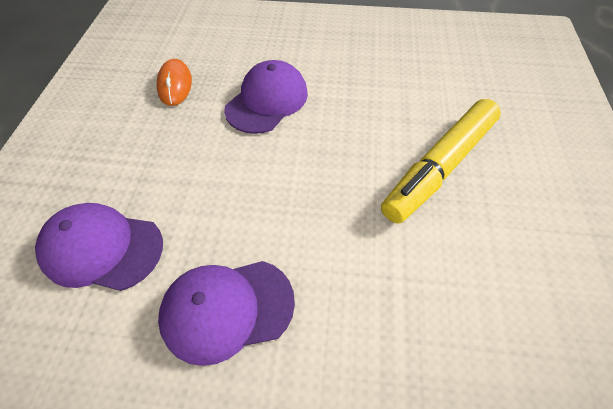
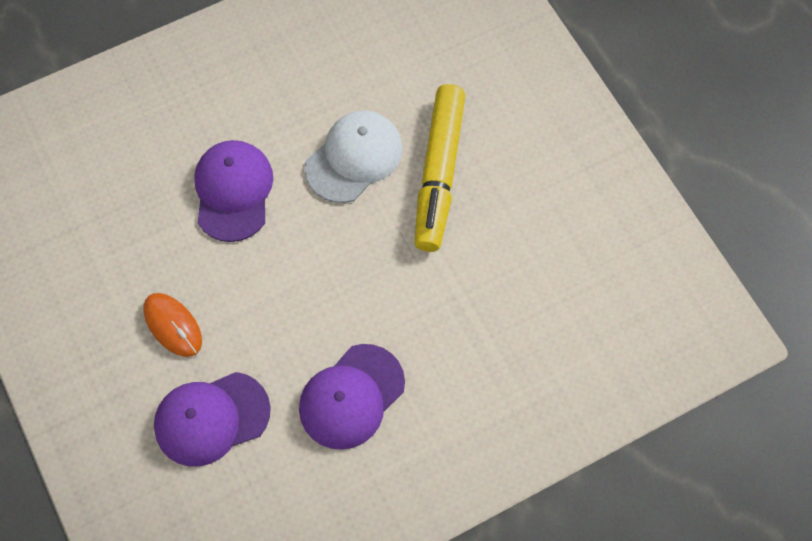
camera: 35 degrees left, 10 degrees up
orange mouse [157,59,192,106] -> orange mouse moved to [143,293,202,357]
none -> white cap [305,110,403,203]

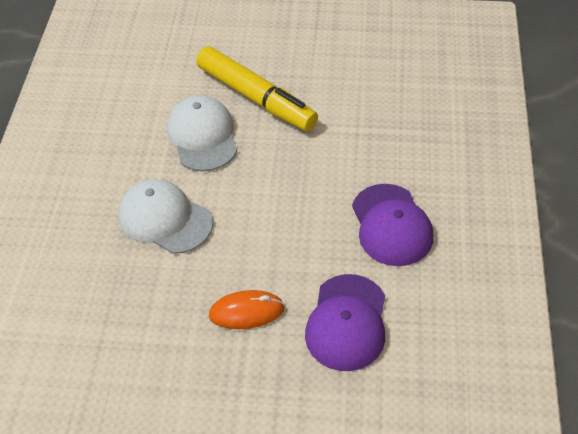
camera: 55 degrees left, 15 degrees down
purple cap [194,140,273,242] -> white cap [119,179,213,254]

